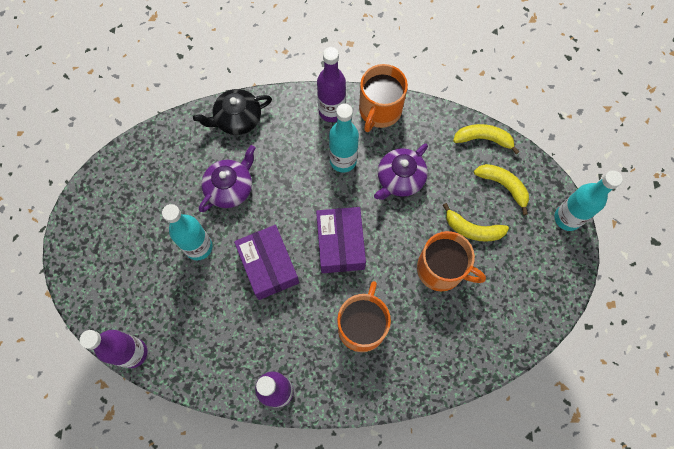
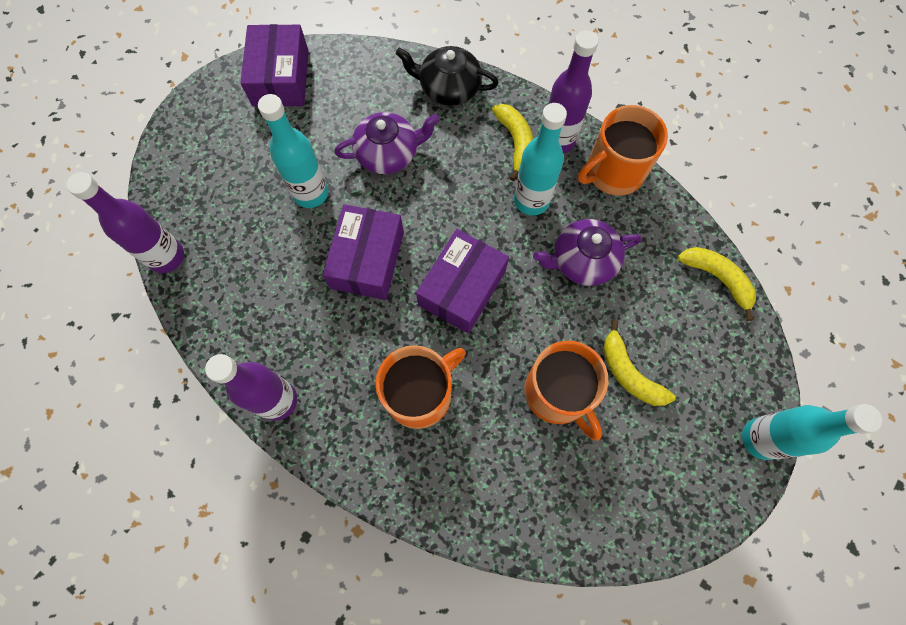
camera: 35 degrees right, 0 degrees up
yellow banana [474,164,529,215] -> yellow banana moved to [492,104,533,181]
none -> purple box [240,24,309,107]

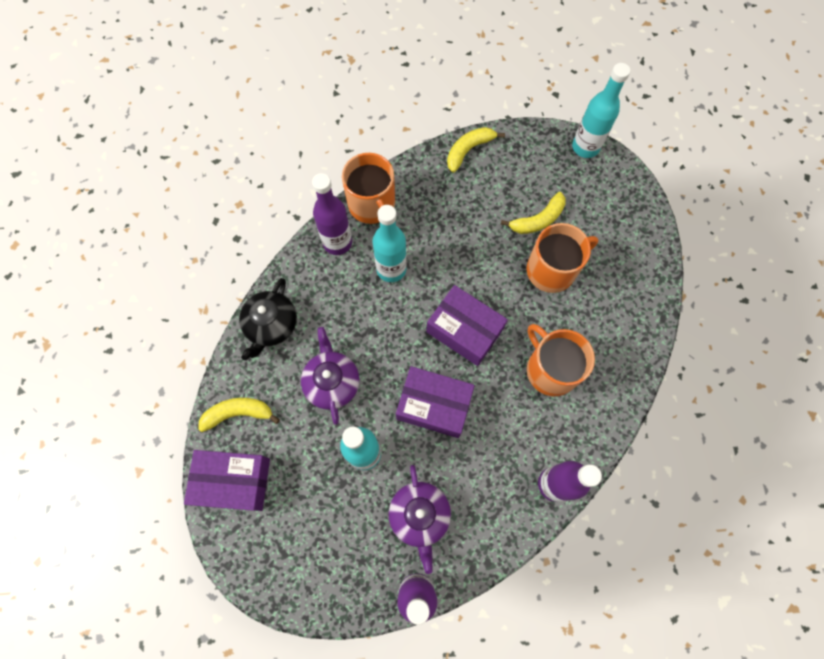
camera: 85 degrees left, 0 degrees up
yellow banana [492,104,533,181] -> yellow banana moved to [198,398,280,432]
purple teapot [533,219,642,286] -> purple teapot moved to [389,465,451,574]

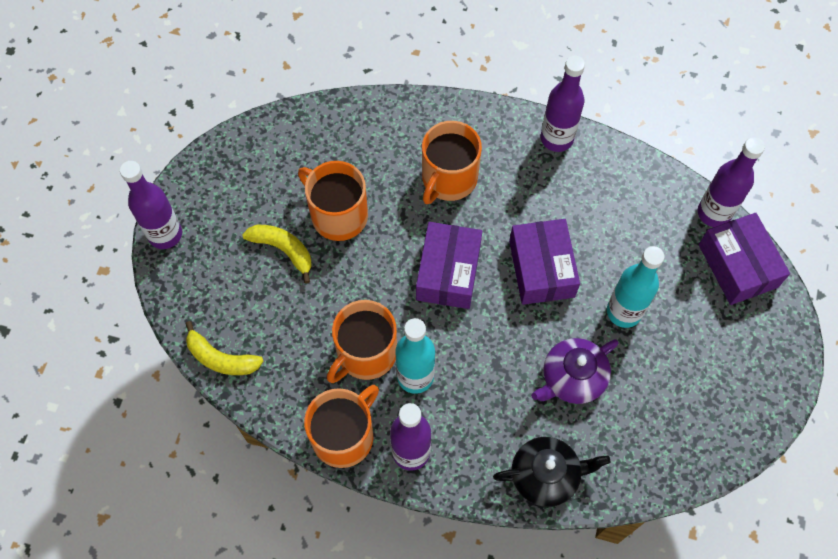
camera: 115 degrees left, 5 degrees down
purple box [184,450,270,511] -> purple box moved to [699,213,790,305]
yellow banana [198,398,280,432] -> none
purple teapot [389,465,451,574] -> none
turquoise bottle [572,63,631,158] -> purple bottle [120,161,182,249]
none -> orange mug [327,300,397,383]

